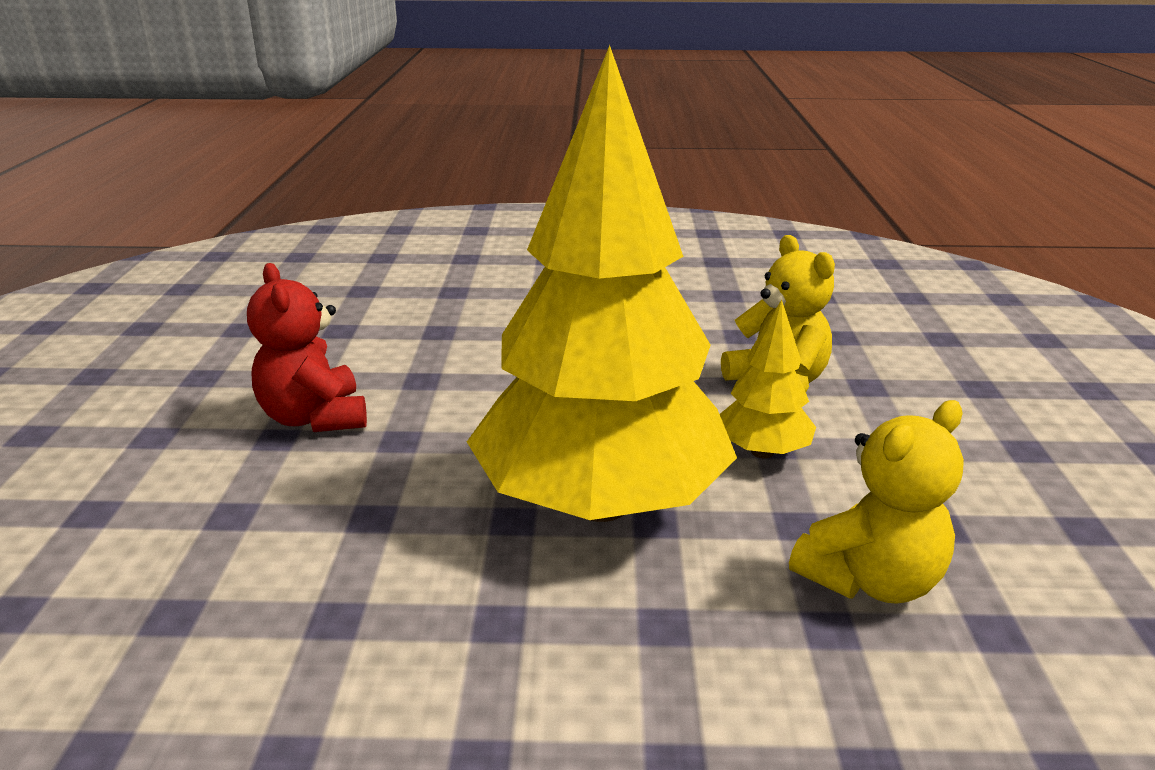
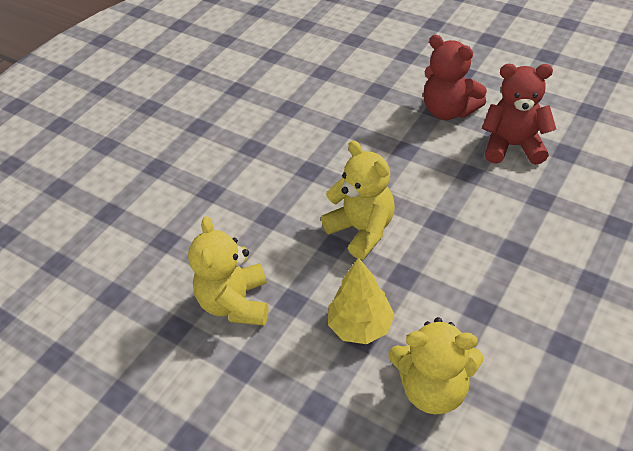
camera: 125 degrees right, 20 degrees up
yellow tree [467,45,737,522] -> yellow teddy bear [321,141,395,260]
none -> red teddy bear [423,35,487,120]

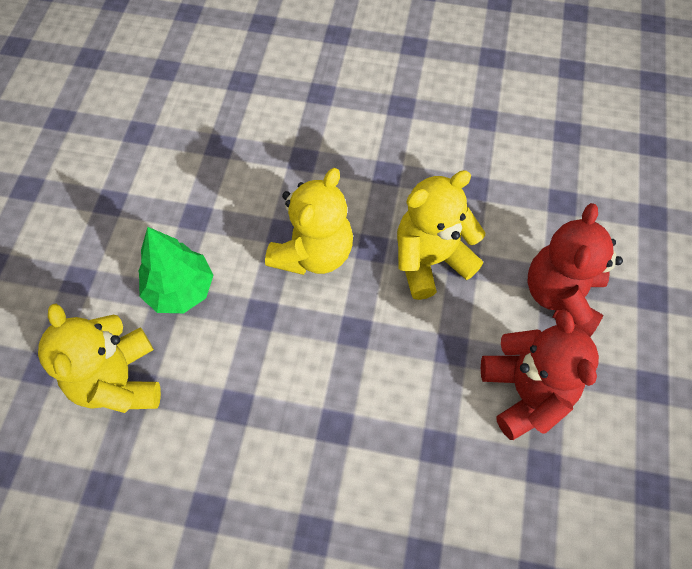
camera: 65 degrees right, 15 degrees up
yellow teddy bear [188,216,268,325] -> yellow teddy bear moved to [397,170,485,300]
yellow tree [328,257,395,344] -> green tree [138,227,213,313]

